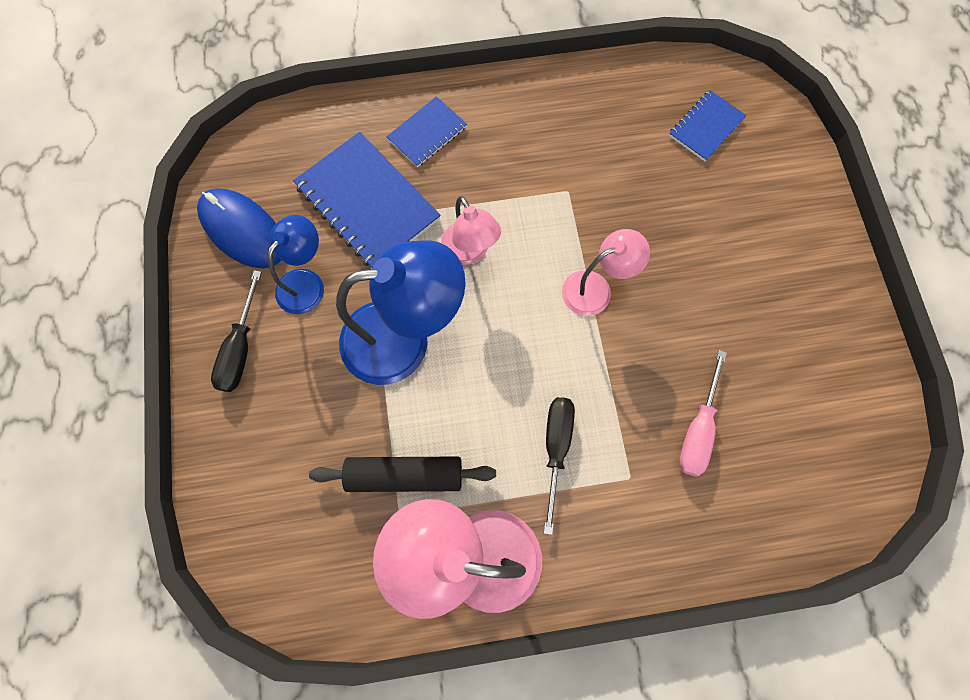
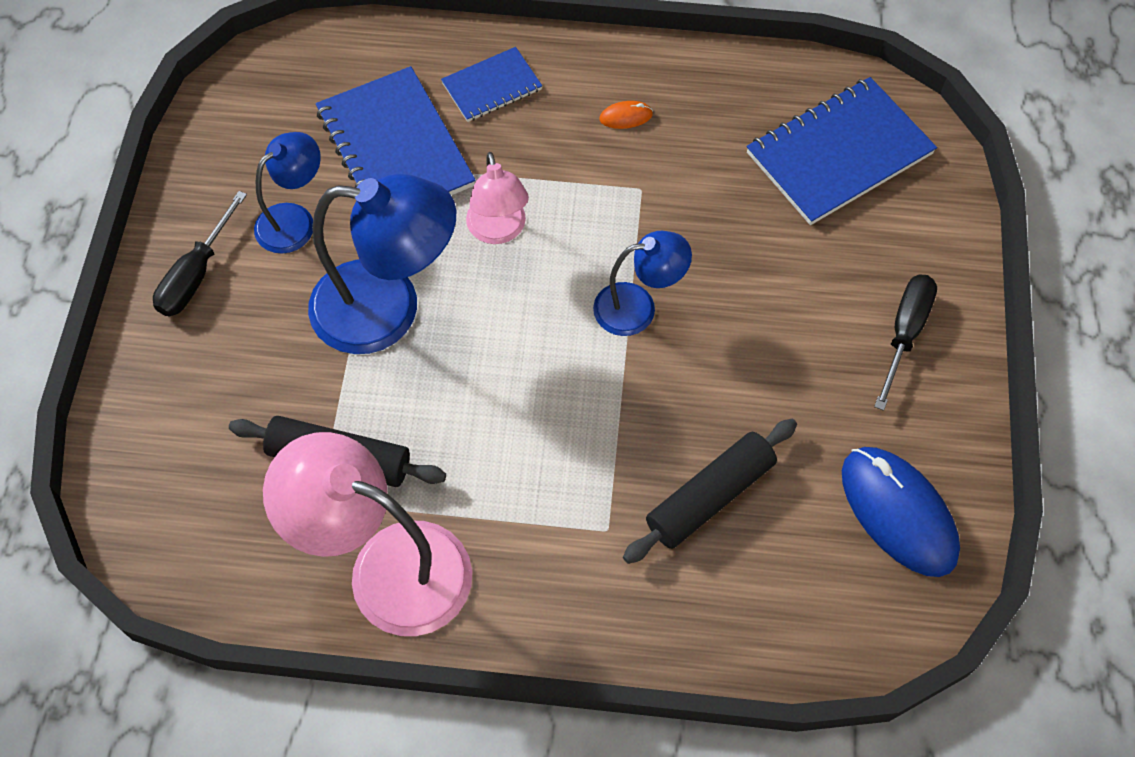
camera: 15 degrees right, 10 degrees down
blue mouse [197,188,281,268] -> blue mouse moved to [842,447,960,577]
black screwdriver [544,397,575,535] -> black screwdriver moved to [874,274,937,411]
pink lamp [562,229,650,316] -> blue lamp [593,231,692,336]
blue notebook [669,90,747,161] -> blue notebook [747,77,937,225], size x1.81
pink screwdriver [679,350,727,477] -> black rolling pin [623,419,797,564]
none -> orange mouse [599,101,653,129]

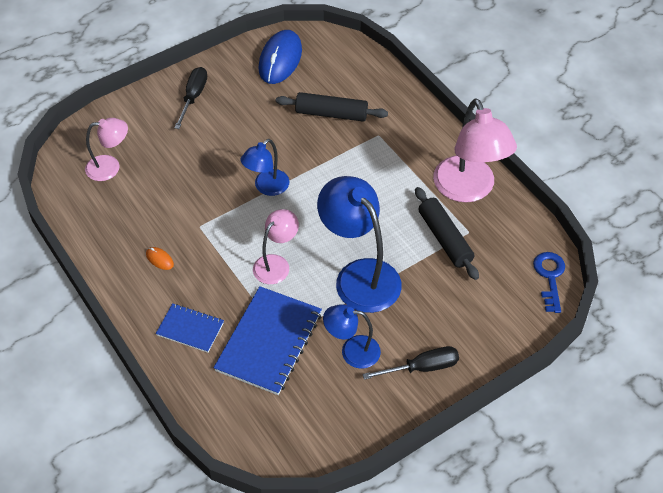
camera: 130 degrees left, 10 degrees down
blue lamp [593,231,692,336] -> blue lamp turned 90 degrees counterclockwise [240,139,289,196]
blue notebook [747,77,937,225] -> pink lamp [85,118,128,181]
black screwdriver [874,274,937,411] -> black screwdriver turned 120 degrees clockwise [174,67,207,129]
none -> blue key [533,252,565,313]

